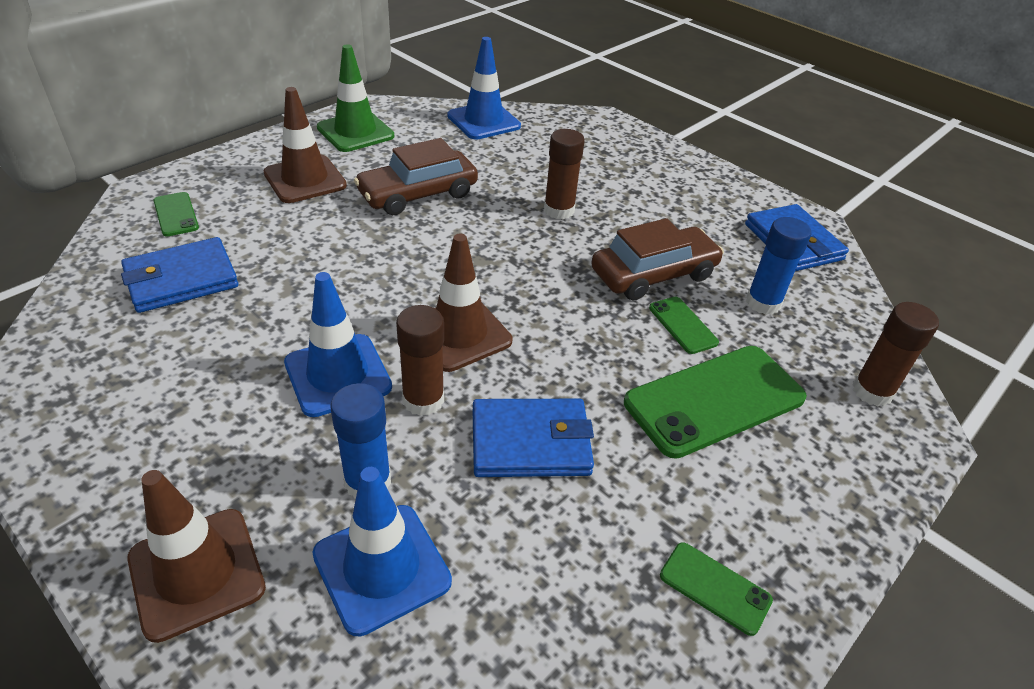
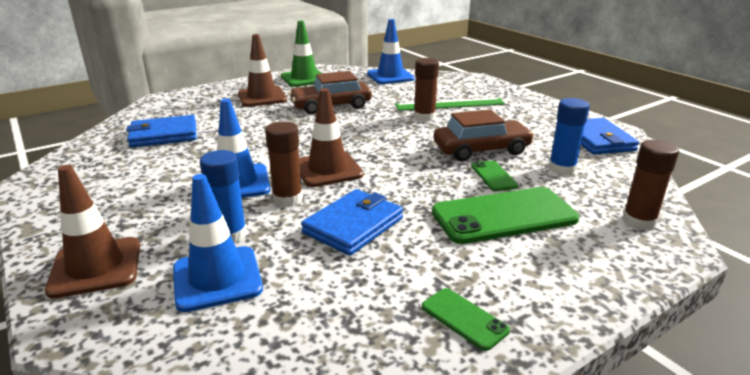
camera: 15 degrees right, 15 degrees down
green phone [153,192,199,236] -> none
blue wallet [473,399,594,477] -> blue wallet turned 60 degrees counterclockwise [301,189,403,256]
none -> green ruler [395,98,506,111]

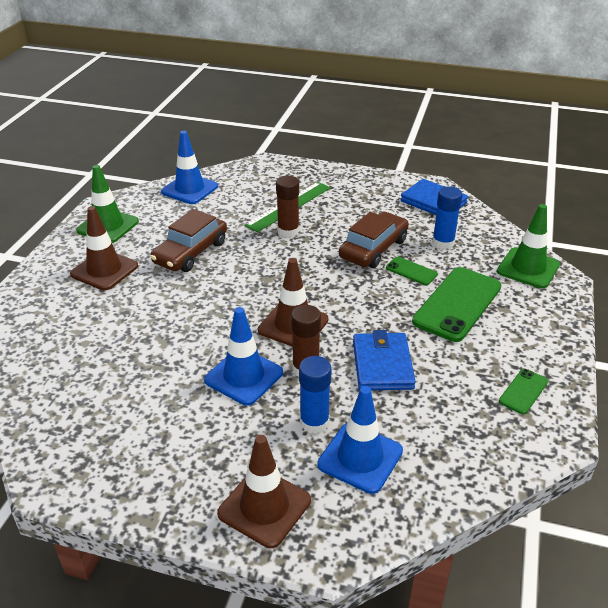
camera: 40 degrees left, 10 degrees up
blue wallet [126,115,197,148] -> none
green phone [422,288,510,351] -> green phone turned 60 degrees counterclockwise [499,369,548,414]
brown glue stick [622,139,679,231] -> green traffic cone [497,204,560,288]

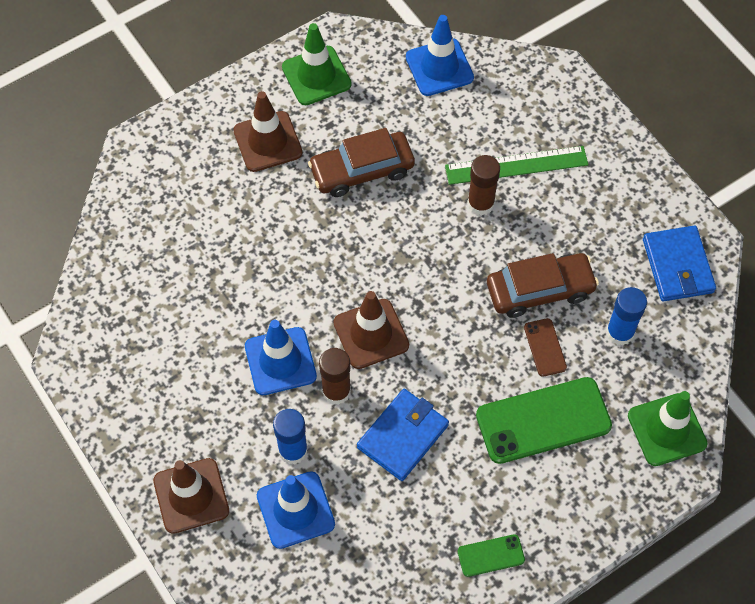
camera: 40 degrees right, 25 degrees up
green phone [386,257,438,285] -> brown phone [524,318,567,377]

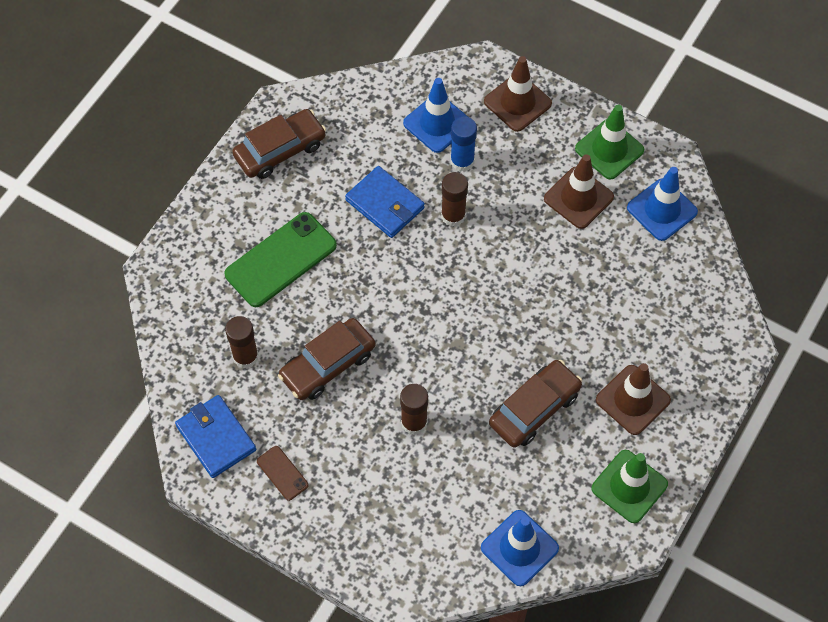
camera: 155 degrees right, 0 degrees up
blue traffic cone [245,320,317,395] -> blue traffic cone moved to [627,167,698,241]
brown traffic cone [333,291,409,369] -> brown traffic cone moved to [544,154,614,229]
blue wallet [357,389,449,481] -> blue wallet turned 60 degrees counterclockwise [345,166,425,238]
green ruler [445,146,588,185] -> none
green phone [458,534,525,577] -> brown car [232,109,326,179]
brown phone [524,318,567,377] -> brown phone moved to [257,446,309,501]
blue glue stick [606,287,647,346] -> brown glue stick [225,316,259,368]
green traffic cone [628,391,708,466] -> green traffic cone moved to [575,105,644,180]

